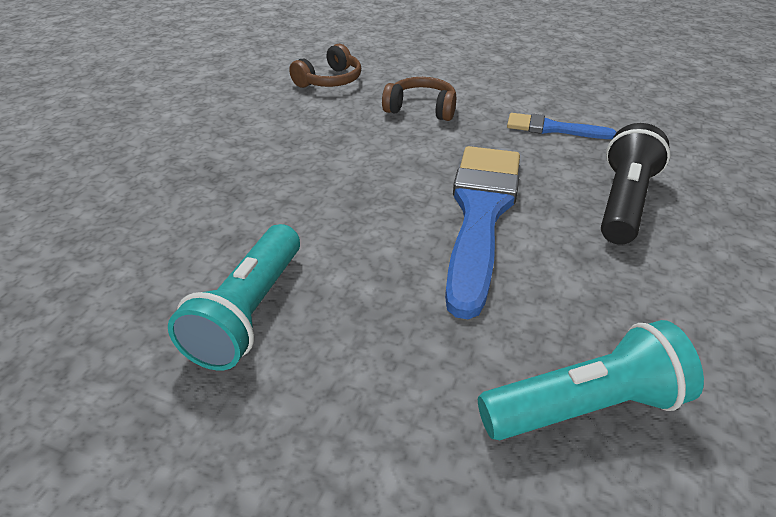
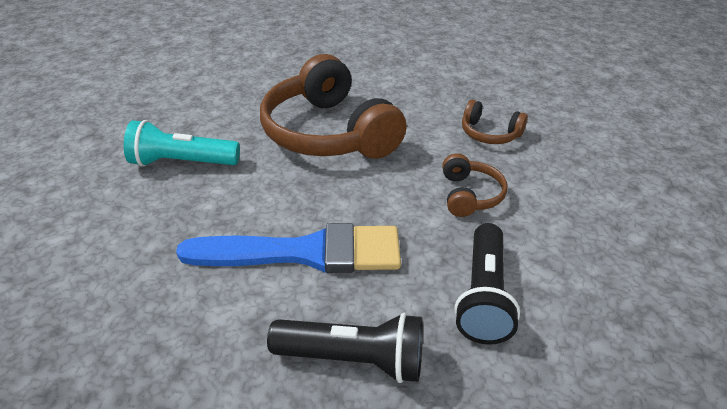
camera: 75 degrees right, 0 degrees up
turquoise flashlight [478,320,704,440] -> none
blue brush [507,113,616,139] -> black flashlight [454,223,520,345]
none -> brown headphones [260,54,407,159]

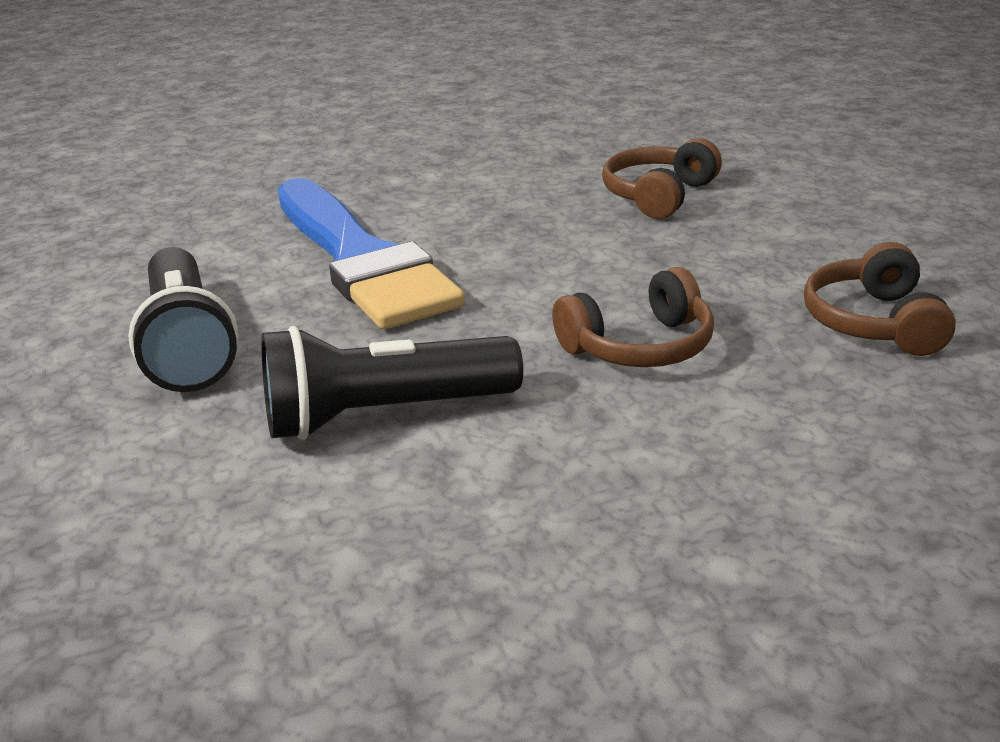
camera: 65 degrees right, 10 degrees down
turquoise flashlight [124,120,240,167] -> none
brown headphones [260,54,407,159] -> brown headphones [602,138,722,219], size x0.46

